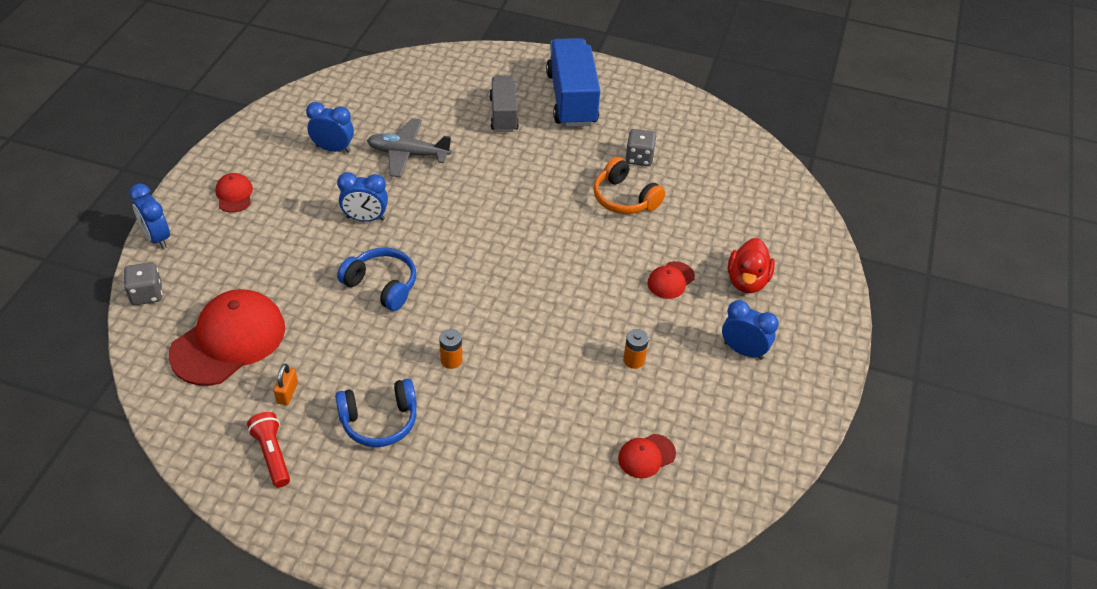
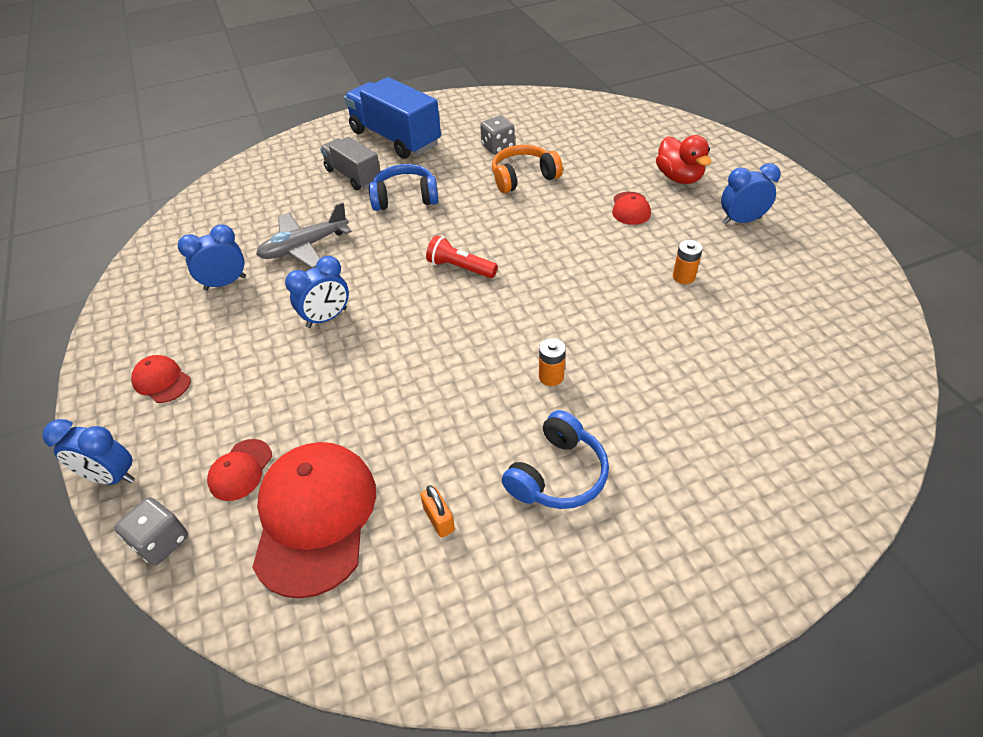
camera: 35 degrees left, 0 degrees up
red flashlight [247,412,290,487] -> red flashlight moved to [426,235,498,278]
blue headphones [337,248,416,311] -> blue headphones moved to [369,164,439,211]
orange headphones [593,157,665,214] -> orange headphones turned 150 degrees clockwise [492,145,563,193]
red cap [618,434,676,479] -> red cap moved to [207,439,272,501]

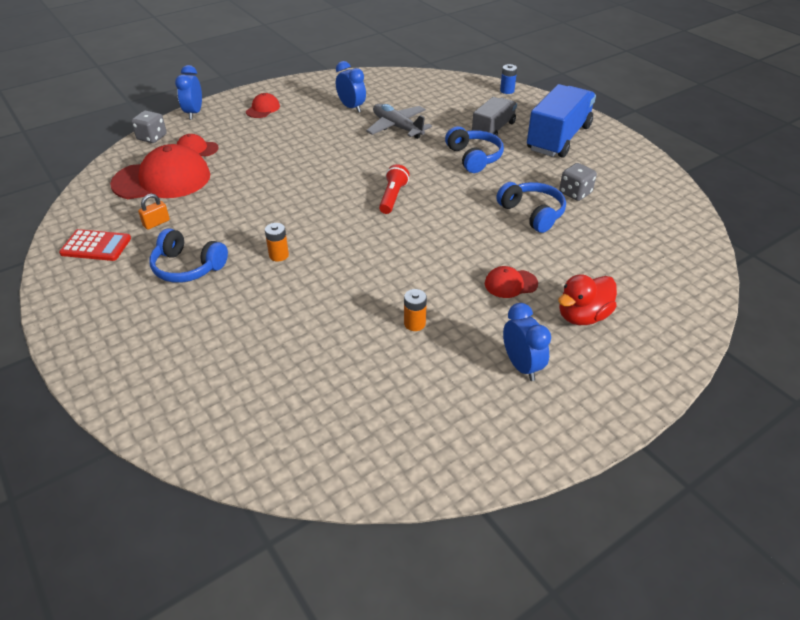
camera: 75 degrees right, 5 degrees down
blue clock [285,256,349,328] -> none
orange headphones [492,145,563,193] -> blue headphones [496,182,566,233]
none -> red calculator [59,229,131,261]
none -> blue battery [500,64,517,94]

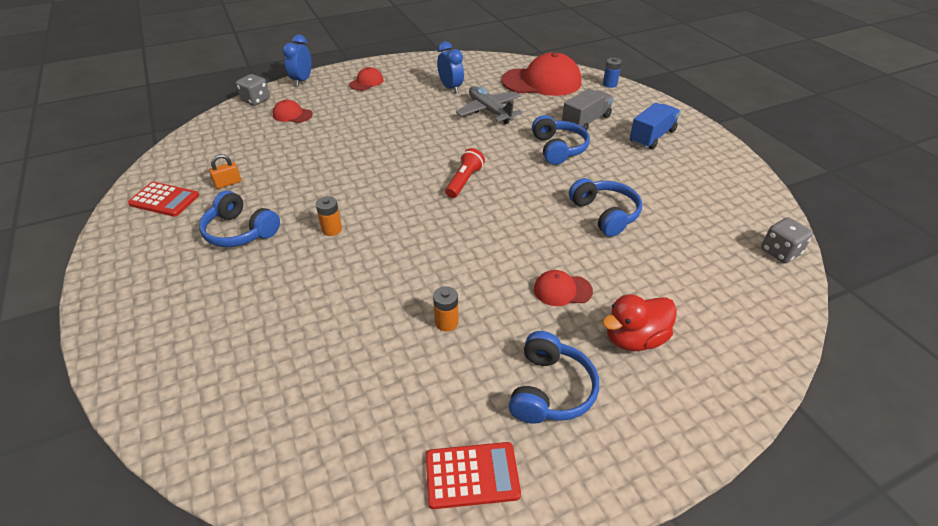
camera: 10 degrees right, 0 degrees up
red cap [110,144,210,199] -> red cap moved to [501,52,581,96]
blue clock [503,303,551,381] -> blue headphones [509,331,599,424]
blue truck [527,84,596,158] -> blue truck [630,103,681,150], size x0.62
grey dice [559,163,597,201] -> grey dice moved to [761,217,813,263]
none -> red calculator [426,442,521,509]

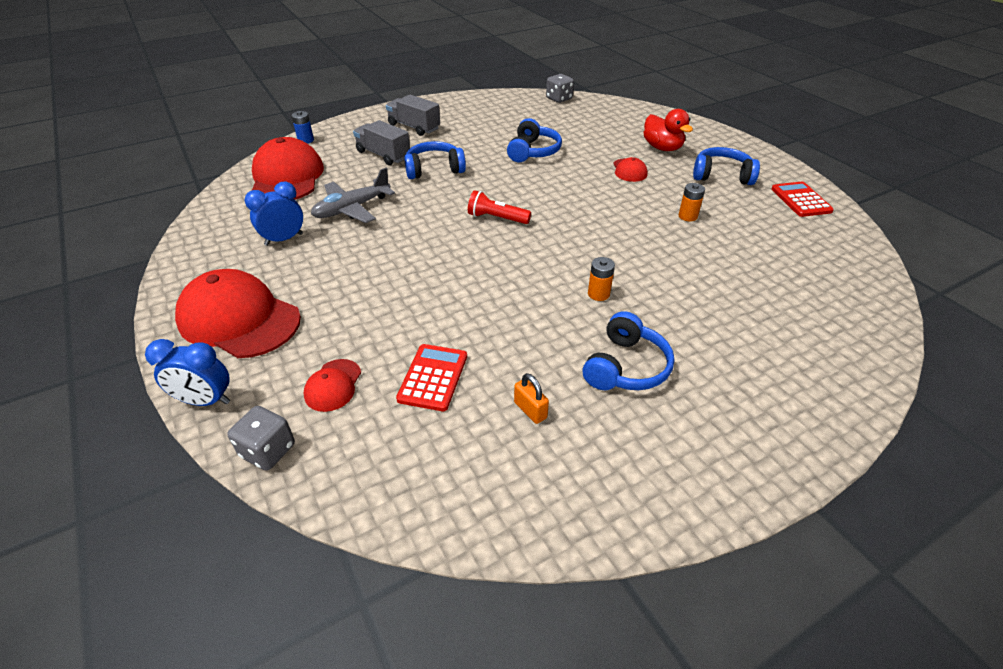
camera: 95 degrees left, 0 degrees up
red calculator [128,182,199,217] -> red calculator moved to [396,344,467,411]
red cap [349,67,384,91] -> red cap [175,269,301,358], size x2.14
blue headphones [569,178,642,237] -> blue headphones turned 135 degrees clockwise [507,118,562,162]
blue truck [630,103,681,150] -> grey truck [386,95,440,136]

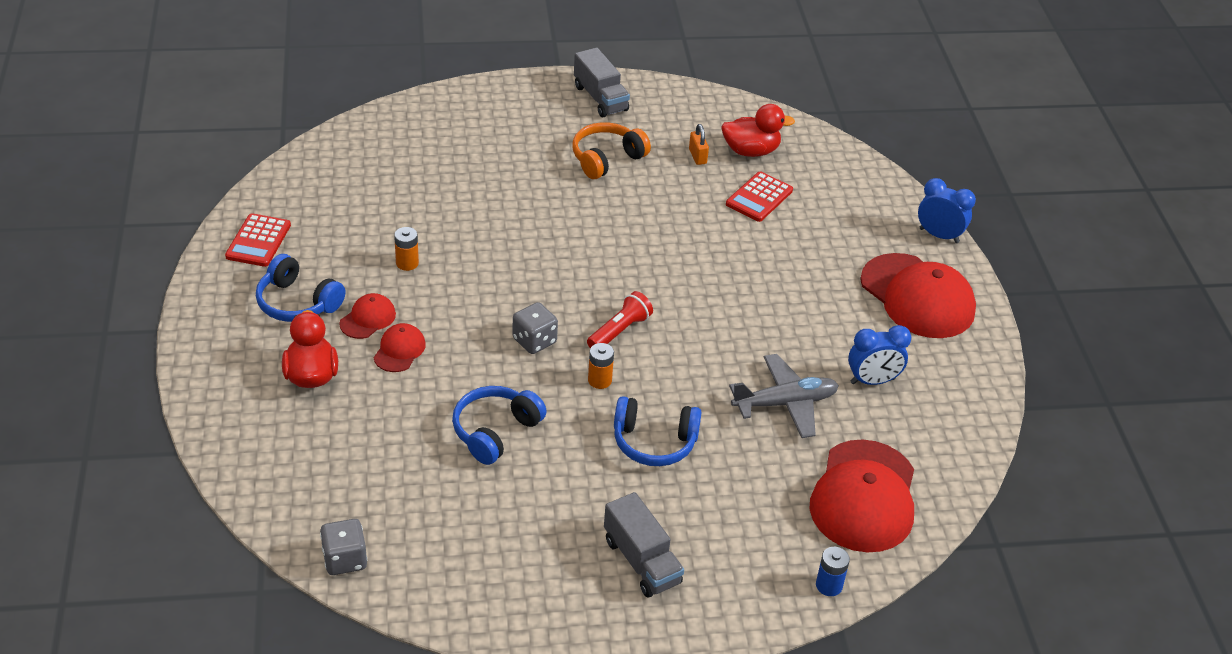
camera: 160 degrees left, 0 degrees up
grey dice [227,406,295,471] -> grey dice moved to [512,302,558,354]
red cap [304,359,361,412] -> red cap moved to [339,293,396,339]
grey truck [353,120,410,165] -> grey truck moved to [574,48,630,117]
red flashlight [468,190,531,224] -> red flashlight turned 90 degrees counterclockwise [587,291,653,348]
blue headphones [583,311,675,390] -> orange headphones [572,122,651,179]
orange battery [588,257,615,301] -> orange battery moved to [588,343,614,389]
none -> red duck [721,104,795,157]

